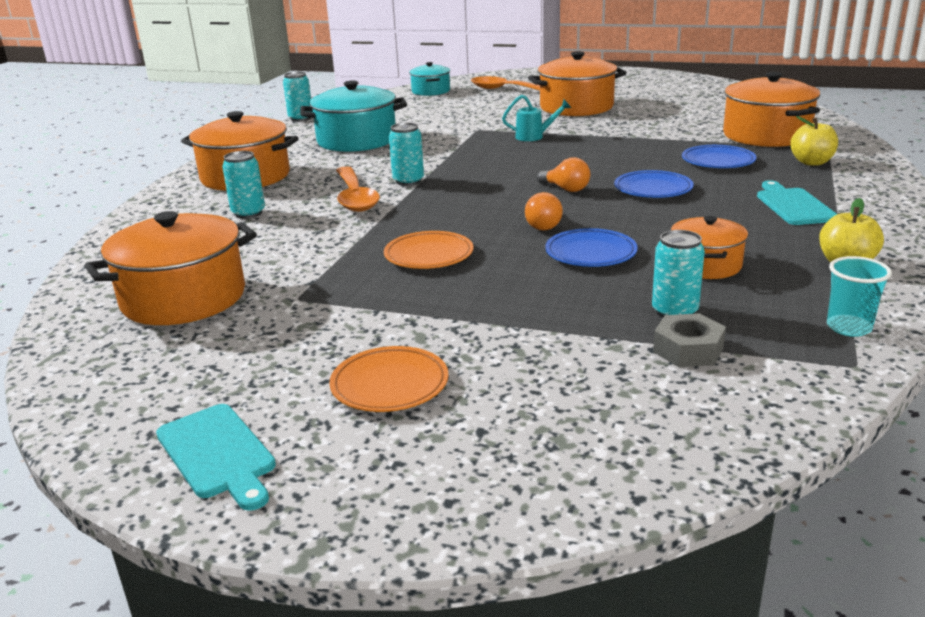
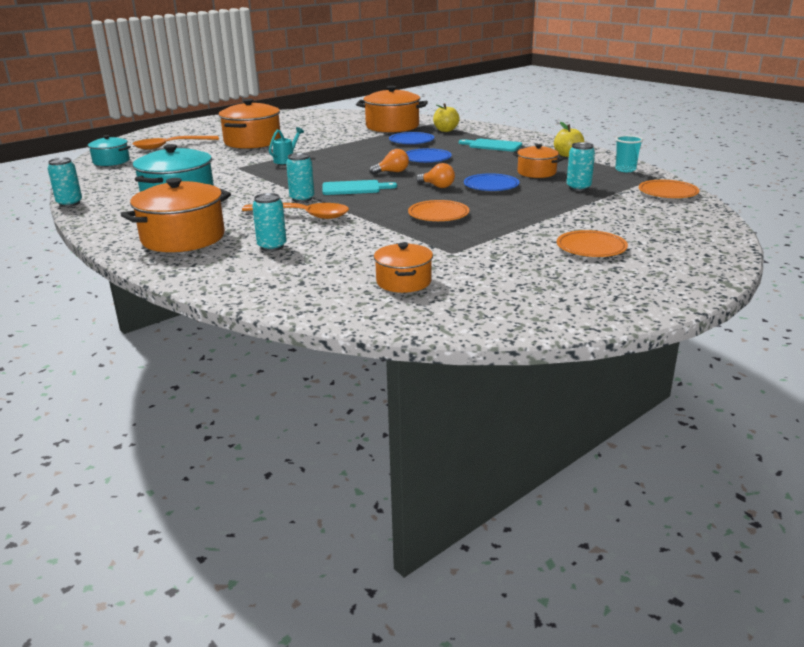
camera: 60 degrees left, 0 degrees up
orange pot [85,211,257,325] -> orange pot [374,243,433,293], size x0.58
turquoise cutting board [156,404,276,511] -> turquoise cutting board moved to [322,180,397,195]
grey nut [653,313,726,367] -> none
none -> orange plate [639,180,699,198]

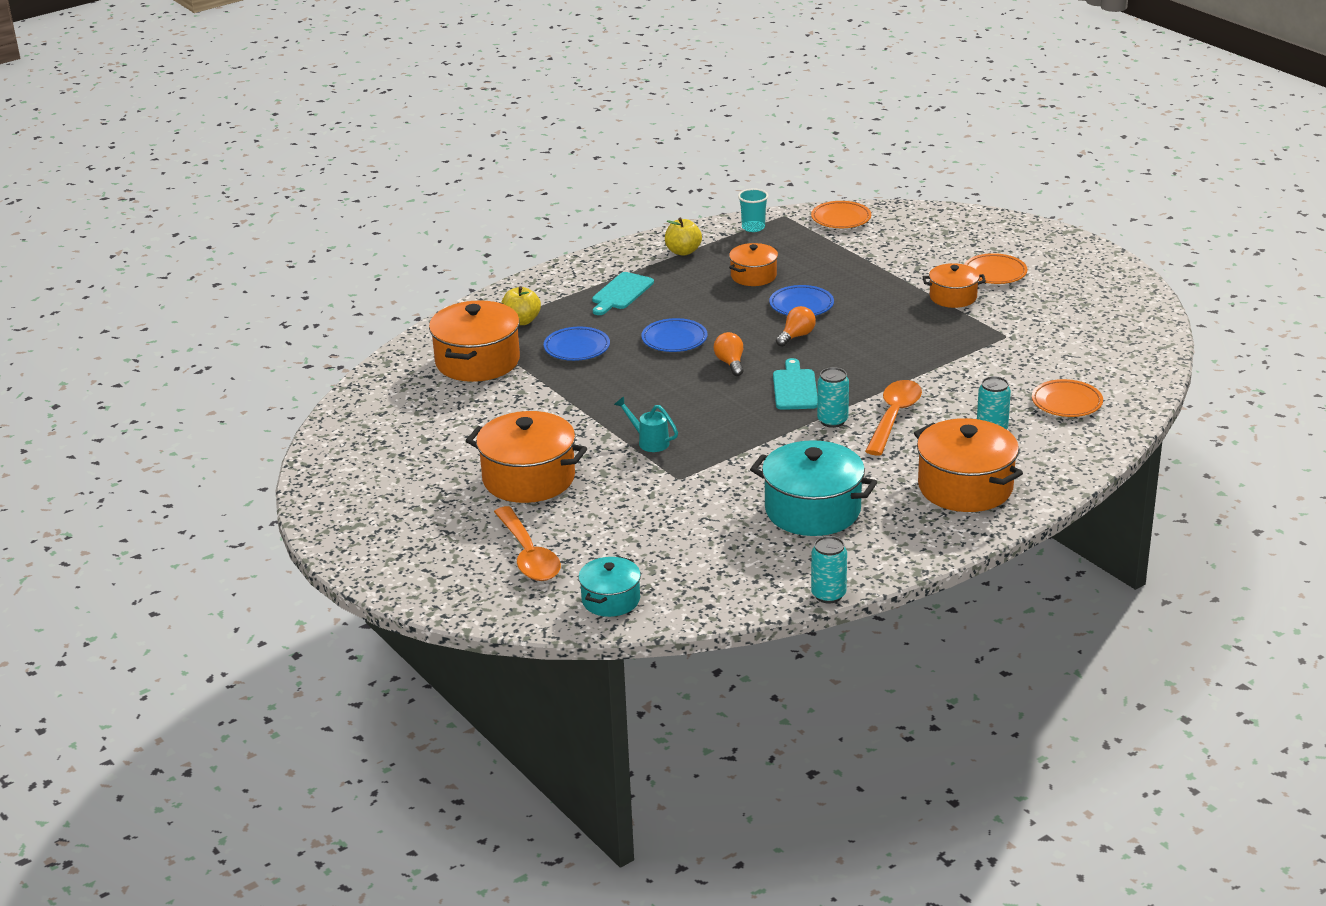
camera: 85 degrees left, 5 degrees up
orange pot [374,243,433,293] -> orange pot moved to [923,263,986,308]
orange plate [408,200,470,221] -> orange plate moved to [1032,379,1103,417]
turquoise can [567,142,595,191] -> none

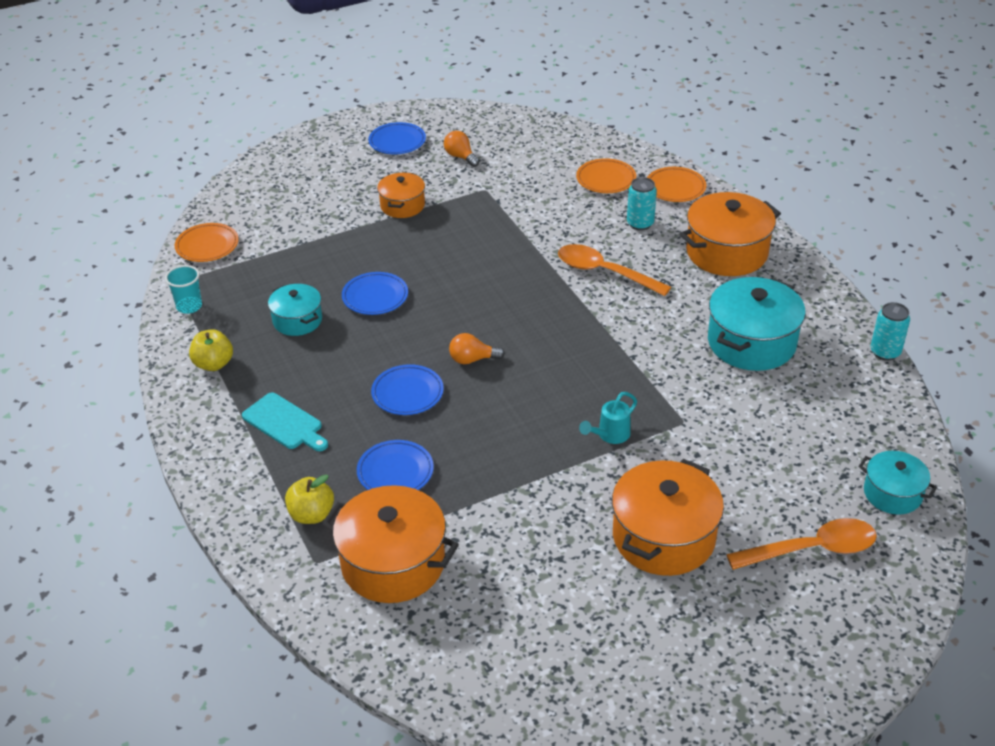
camera: 80 degrees left, 10 degrees up
orange pot [729,243,778,286] -> turquoise pot [268,284,322,336]
turquoise cutting board [773,358,817,410] -> none
orange light bulb [776,306,816,347] -> orange light bulb moved to [444,131,479,167]
turquoise can [817,367,849,428] -> none
orange plate [964,253,1028,284] -> orange plate moved to [647,167,706,202]
none -> blue plate [368,122,426,154]

